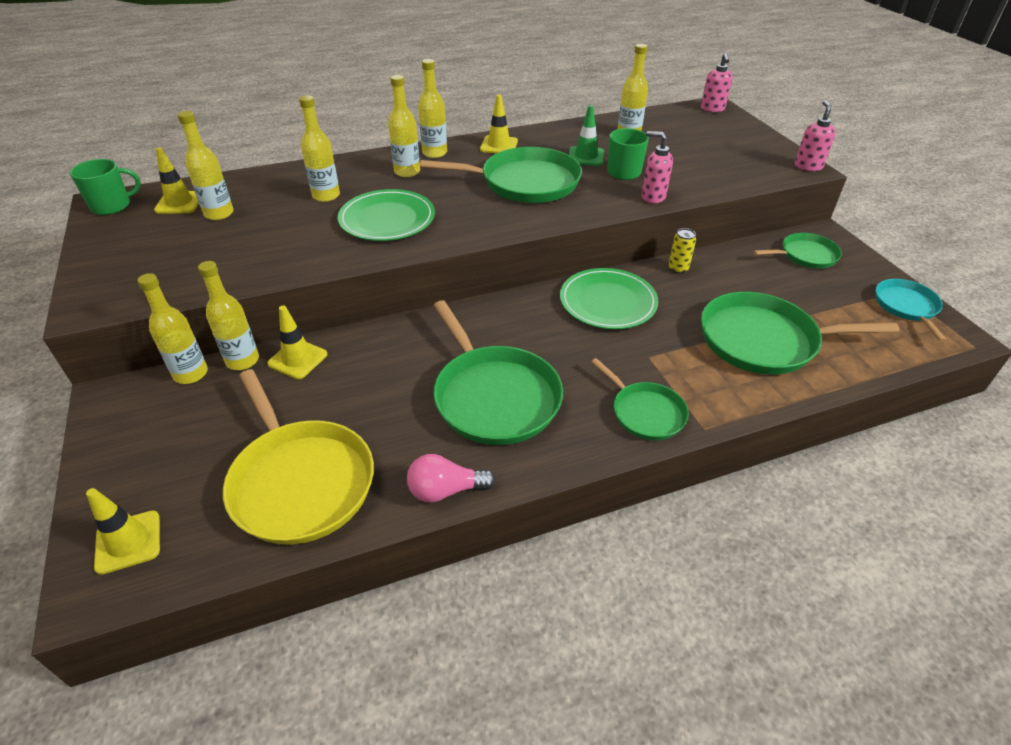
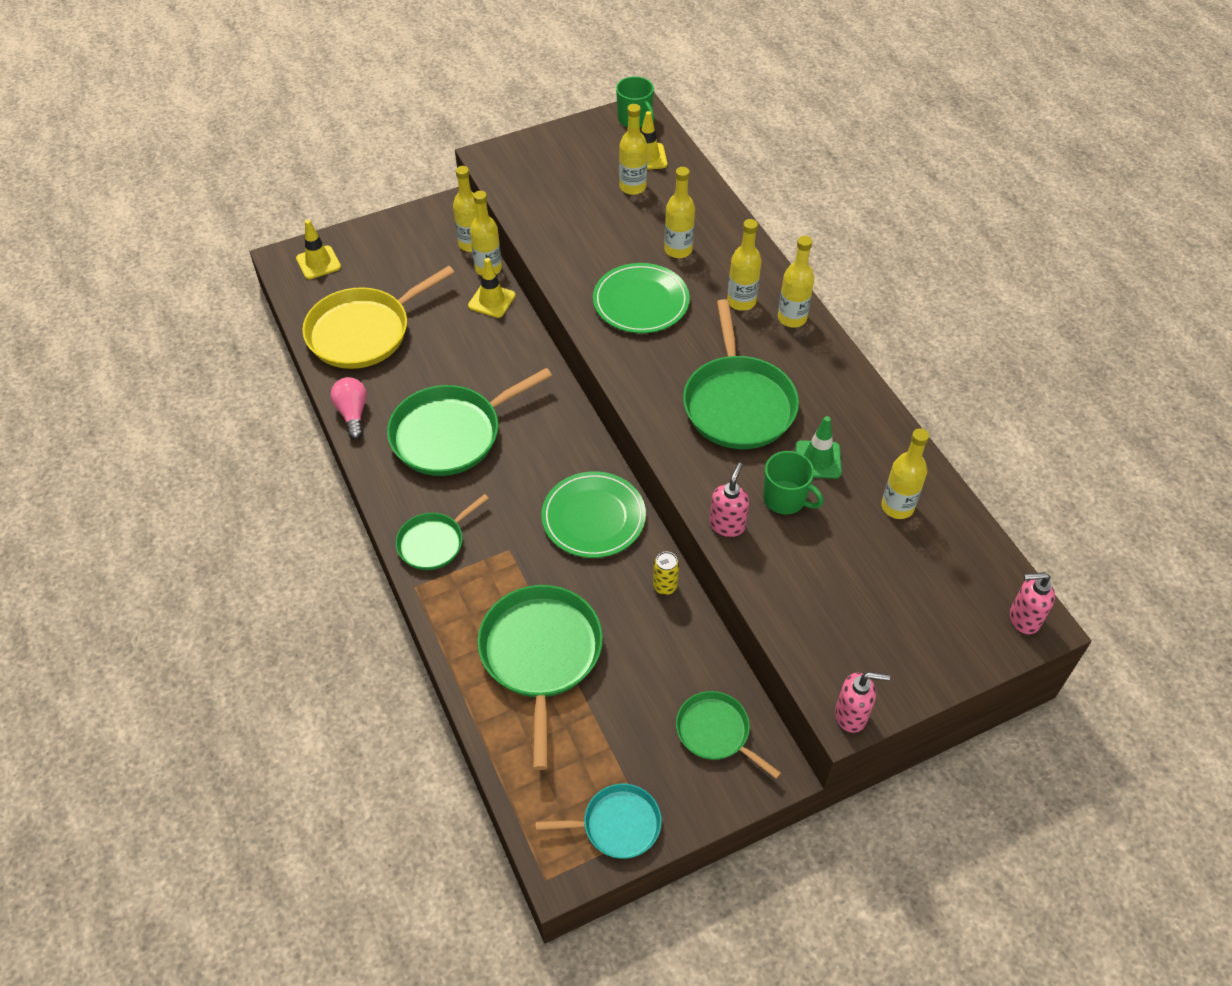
camera: 85 degrees right, 10 degrees up
yellow traffic cone [480,95,518,153] -> none
green pan [753,233,842,269] -> green pan turned 150 degrees clockwise [676,691,781,779]

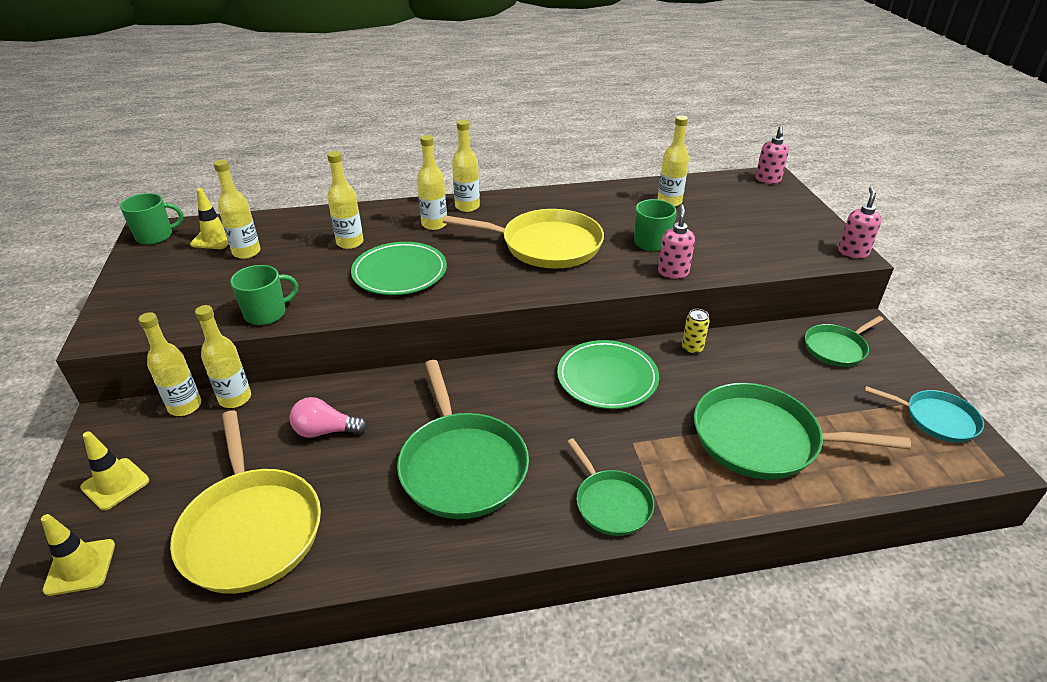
camera: 75 degrees left, 15 degrees down
pink light bulb [331,377,367,440] -> pink light bulb moved to [290,397,367,438]
yellow traffic cone [468,258,516,318] -> yellow traffic cone moved to [80,431,149,511]
turquoise pan [536,784,662,858] -> turquoise pan turned 105 degrees clockwise [864,386,984,442]
green pan [683,299,799,449] -> yellow pan [443,209,604,269]
pink soap dispenser [710,463,749,537] -> pink soap dispenser turned 60 degrees clockwise [658,204,695,279]
green traffic cone [795,416,842,479] -> none
none -> green mug [230,265,298,325]

